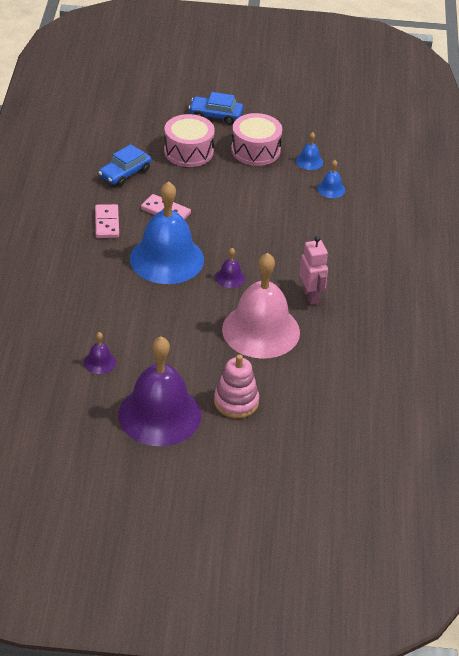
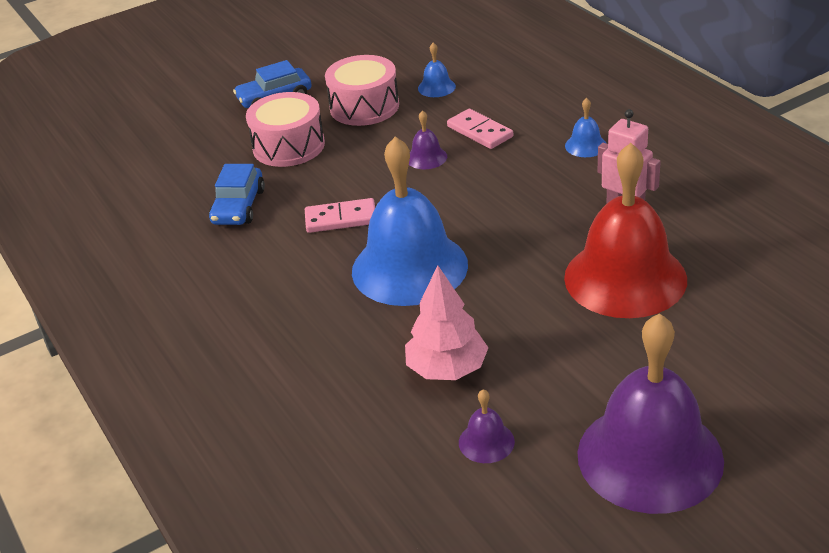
camera: 30 degrees left, 5 degrees down
pink domino [95,204,119,238] -> pink domino moved to [447,109,513,149]
pink stacking toy [214,354,259,418] -> none
purple bell [215,248,245,288] -> purple bell moved to [409,110,447,169]
pink bell [222,253,300,359] -> red bell [564,143,687,318]
blue bell [317,160,345,198] -> blue bell moved to [565,98,607,157]
none -> pink tree [405,265,488,380]

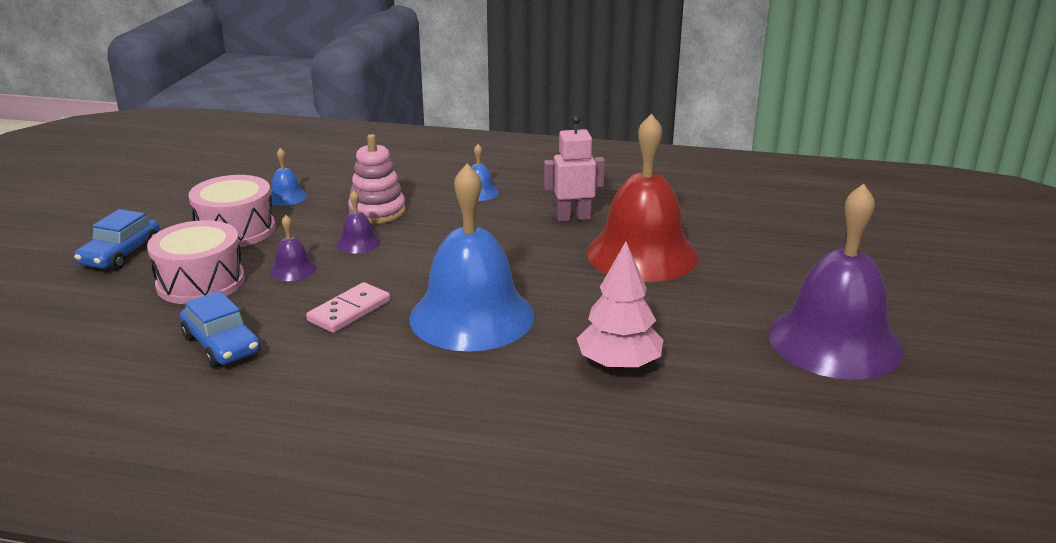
camera: 50 degrees left, 10 degrees down
pink domino [447,109,513,149] -> pink stacking toy [348,134,406,224]
purple bell [459,389,515,463] -> purple bell moved to [269,215,317,281]

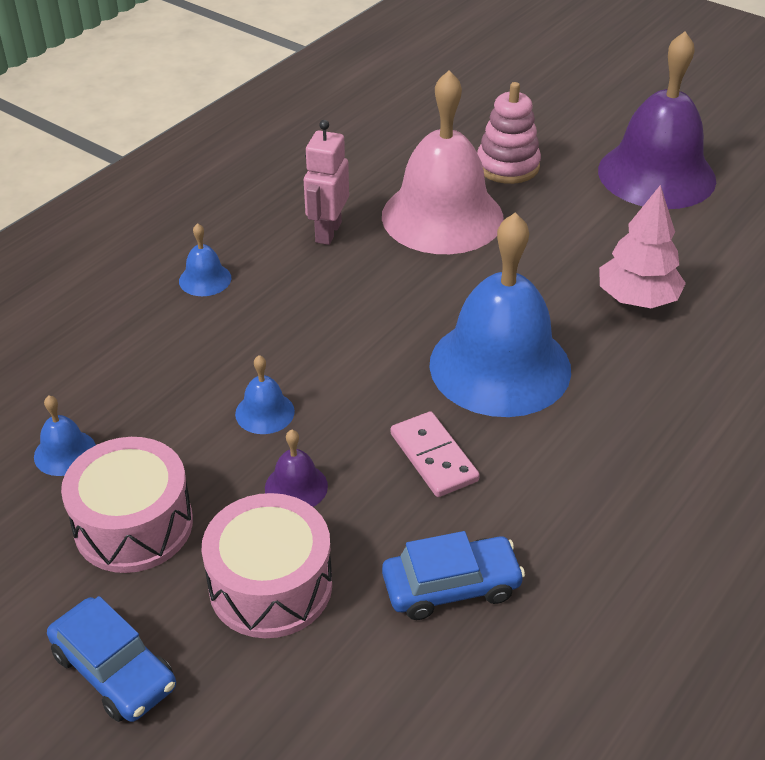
camera: 65 degrees left, 15 degrees up
purple bell [336,190,381,253] -> blue bell [235,355,295,434]
pink stacking toy [348,134,406,224] -> pink stacking toy moved to [477,82,541,184]
red bell [587,113,699,282] -> pink bell [382,70,504,254]

